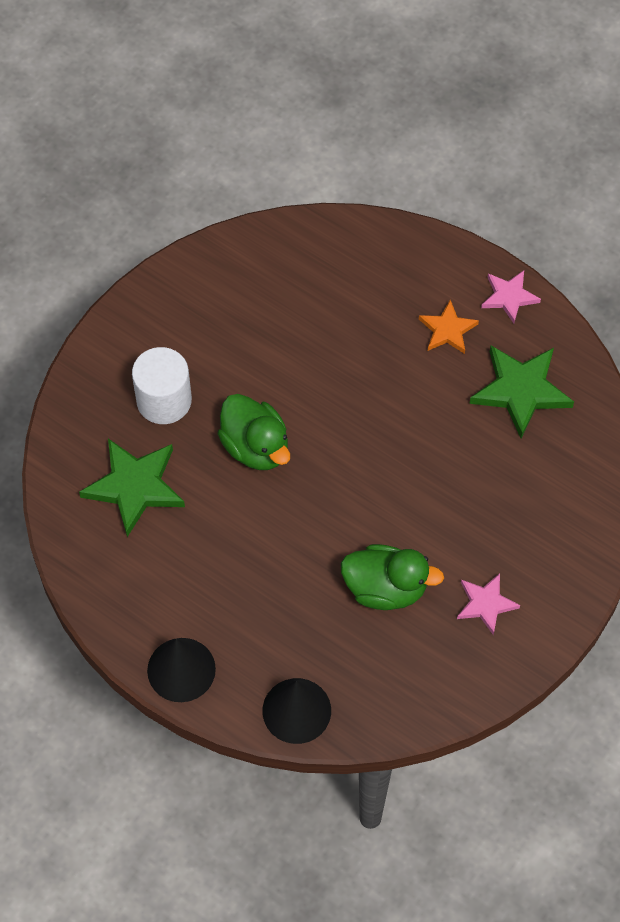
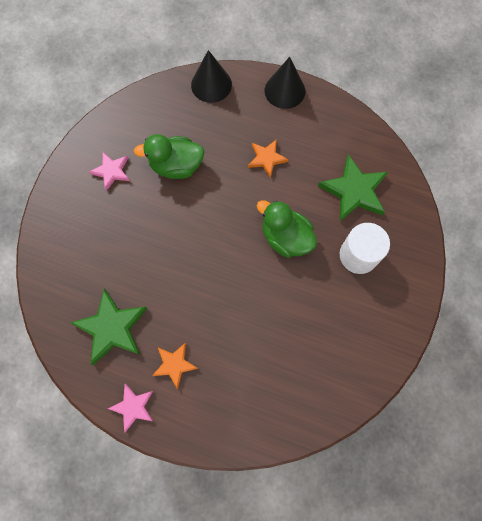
camera: 165 degrees right, 10 degrees up
none -> orange star [248,139,289,178]

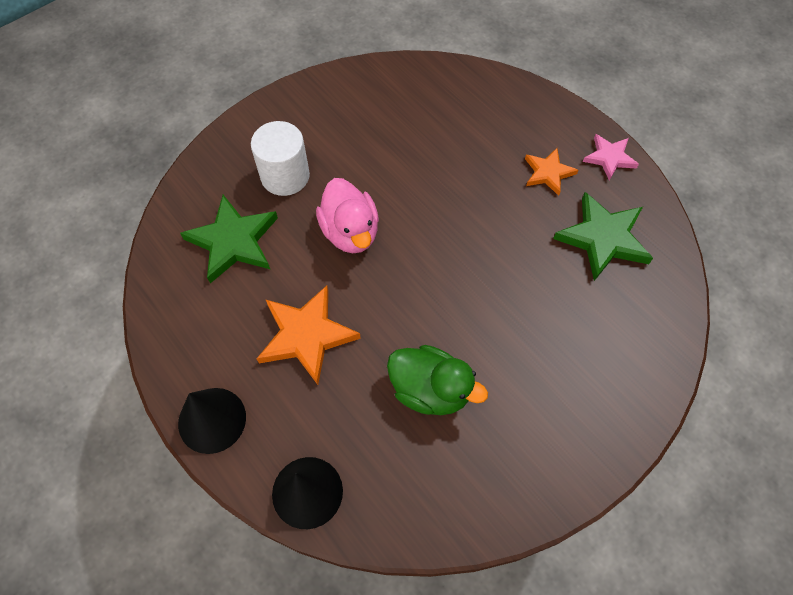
camera: 150 degrees left, 10 degrees down
pink star [89,152,130,191] -> none
orange star [248,139,289,178] -> orange star [257,285,361,385], size x1.69
green duck [257,200,317,258] -> pink duck [316,178,379,253]

